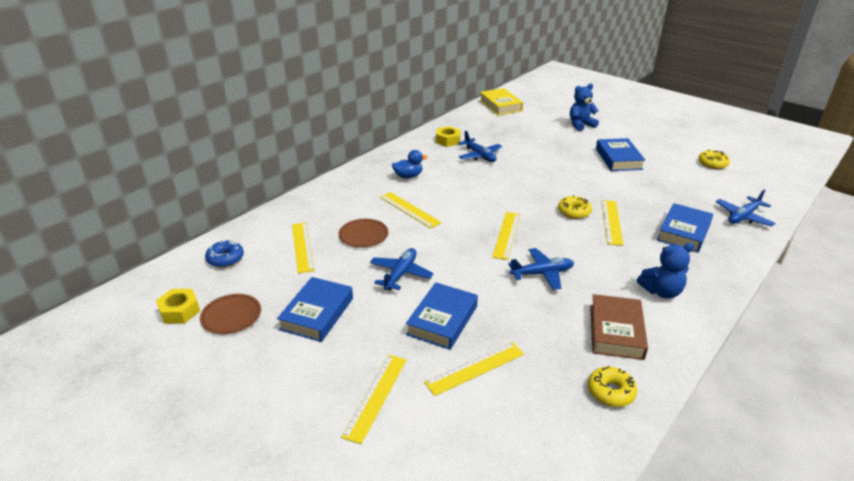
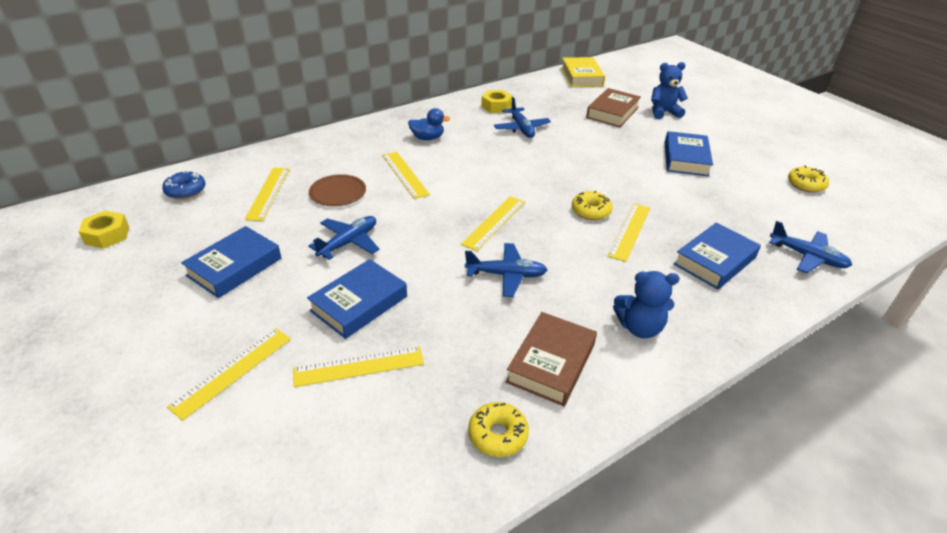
camera: 15 degrees right, 5 degrees up
brown plate [200,294,261,335] -> none
blue plane [716,190,775,226] -> blue plane turned 120 degrees counterclockwise [769,221,852,273]
none -> brown book [586,88,641,127]

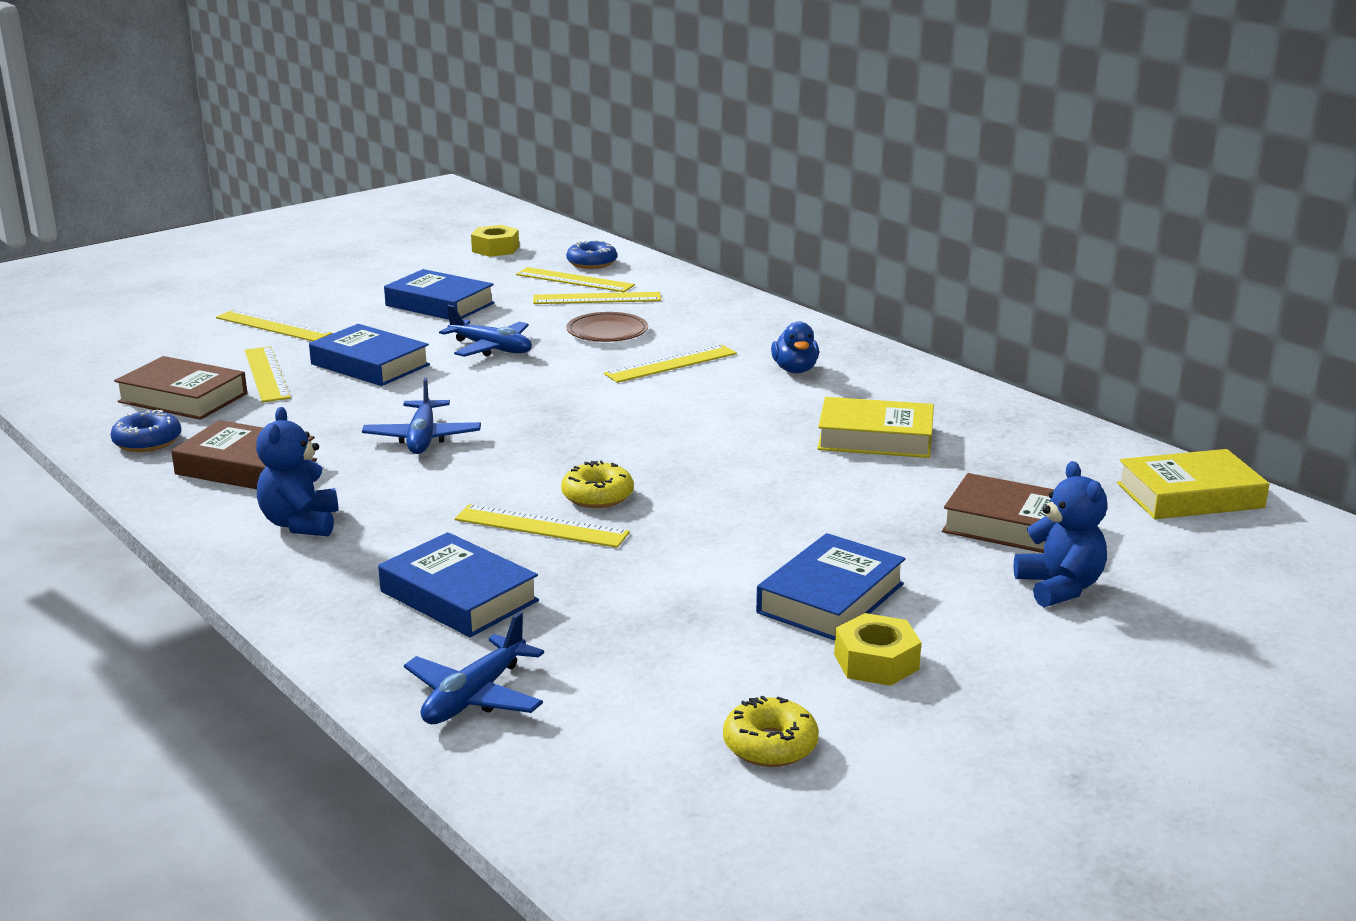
camera: 85 degrees right, 15 degrees down
yellow ruler [461,196,525,251] -> yellow ruler moved to [516,267,635,292]
yellow donut [468,402,529,457] -> blue donut [110,410,181,452]
yellow nut [481,90,513,113] -> yellow nut moved to [834,613,921,686]
blue plane [494,97,551,138] -> yellow book [817,397,934,458]
blue book [664,131,713,177] -> blue book turned 60 degrees counterclockwise [756,533,906,641]
none -> brown book [114,356,247,420]

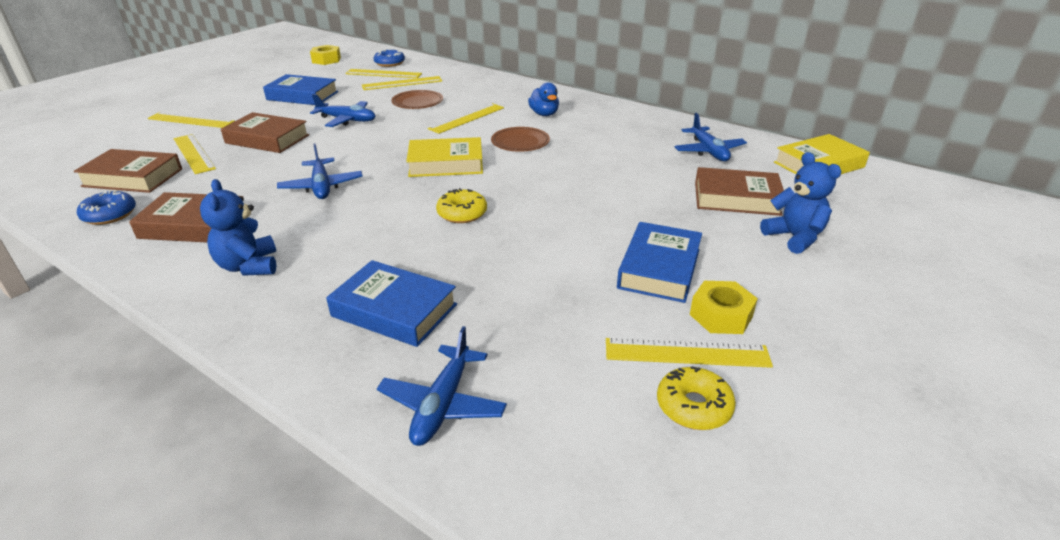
camera: 15 degrees left, 10 degrees up
blue book [309,324,430,386] -> brown book [221,112,309,153]
yellow ruler [455,504,630,548] -> yellow ruler moved to [606,338,773,368]
yellow book [817,397,934,458] -> yellow book moved to [406,137,483,177]
none -> brown plate [491,127,550,152]
none -> blue plane [675,113,747,161]

